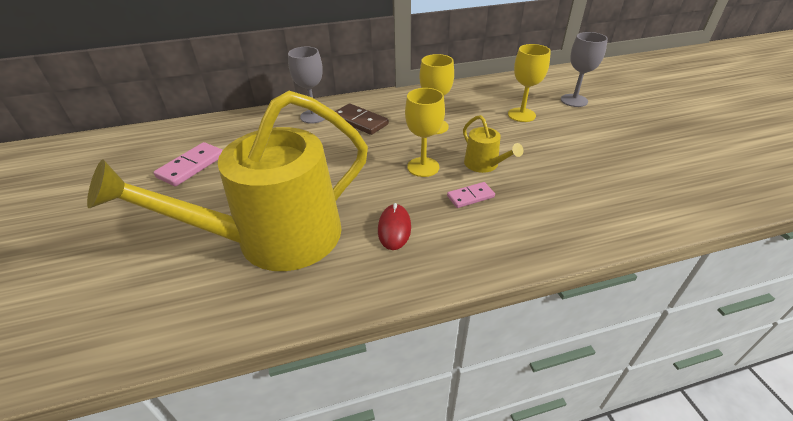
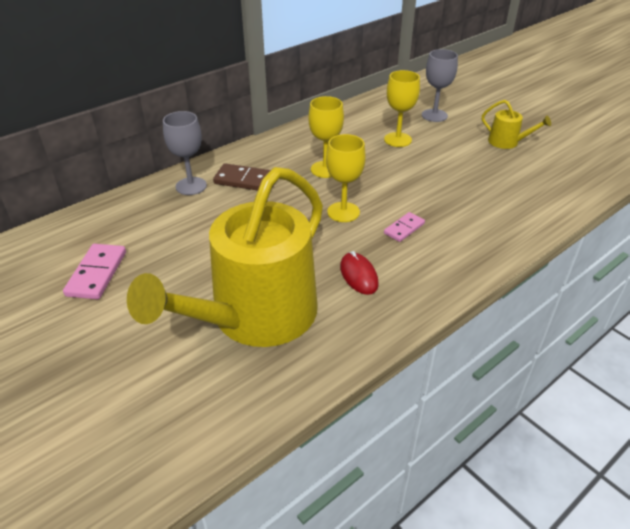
camera: 25 degrees left, 0 degrees up
yellow watering can [463,115,523,173] -> yellow watering can moved to [482,100,551,149]

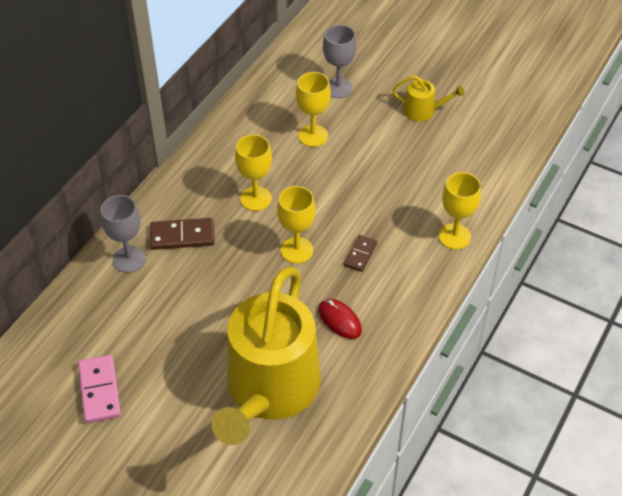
camera: 20 degrees left, 10 degrees up
pink domino [384,212,425,242] -> brown domino [344,235,377,272]
none -> yellow goblet [439,172,481,249]

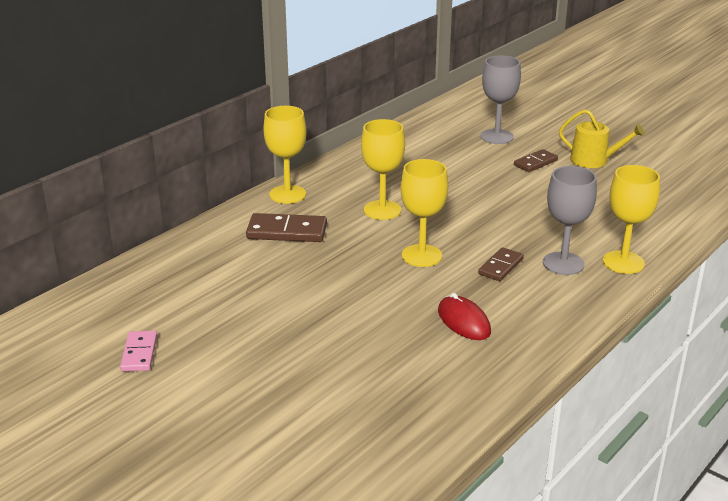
camera: 10 degrees right, 20 degrees down
pink domino [78,355,121,423] -> pink domino [120,331,157,371], size x0.63
grey goblet [101,195,146,273] -> grey goblet moved to [543,166,597,275]
yellow watering can [211,267,321,445] -> none
yellow goblet [296,72,331,147] -> yellow goblet moved to [264,106,306,204]
none -> brown domino [514,149,558,172]

